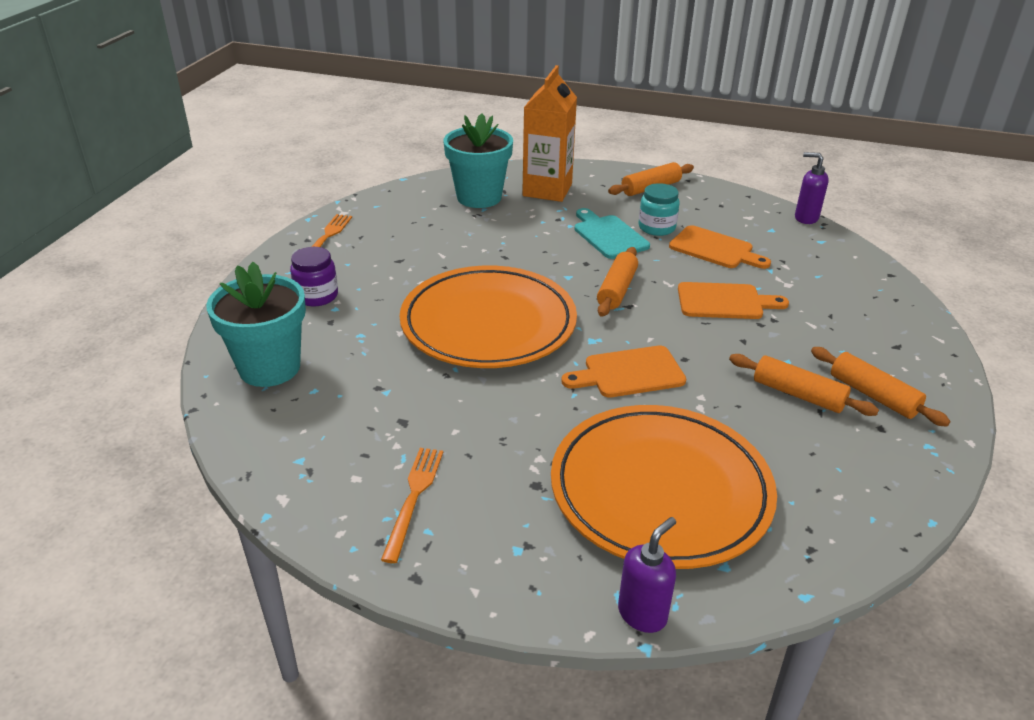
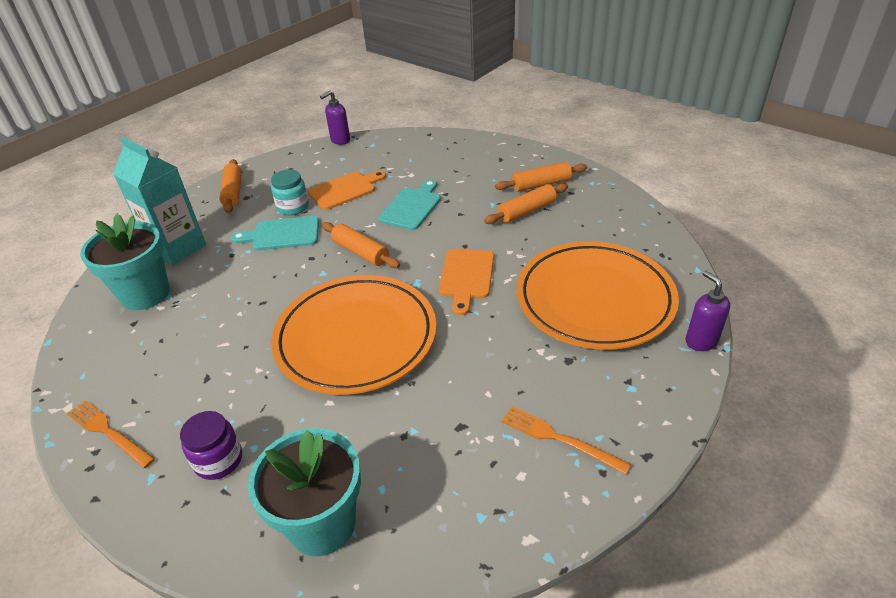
camera: 65 degrees left, 5 degrees up
orange carton [522,65,577,202] -> turquoise carton [113,137,206,265]
orange cutting board [678,282,789,319] -> turquoise cutting board [378,180,441,230]

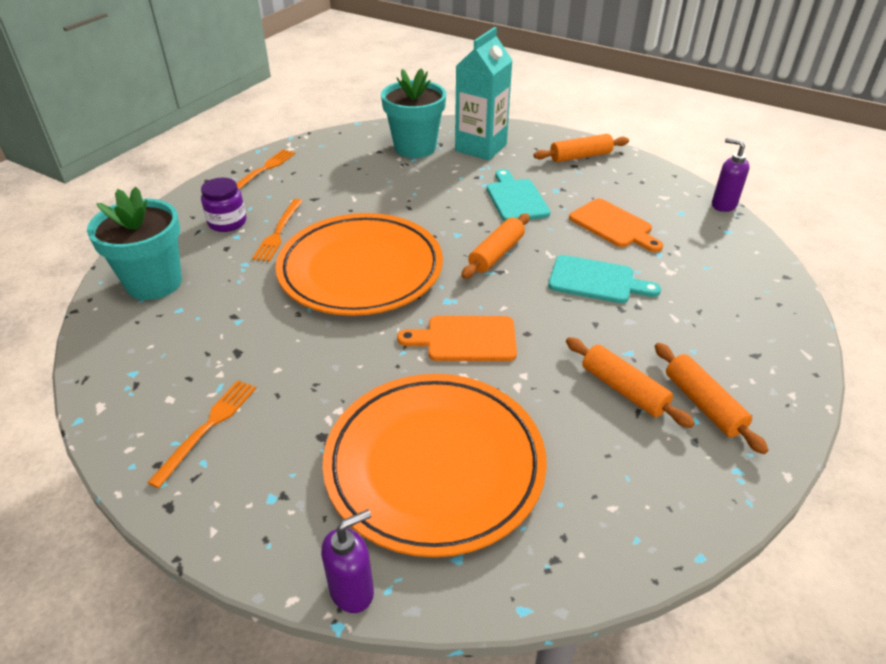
camera: 80 degrees right, 0 degrees up
turquoise jar [271,169,309,215] -> none
none -> orange fork [252,199,302,262]

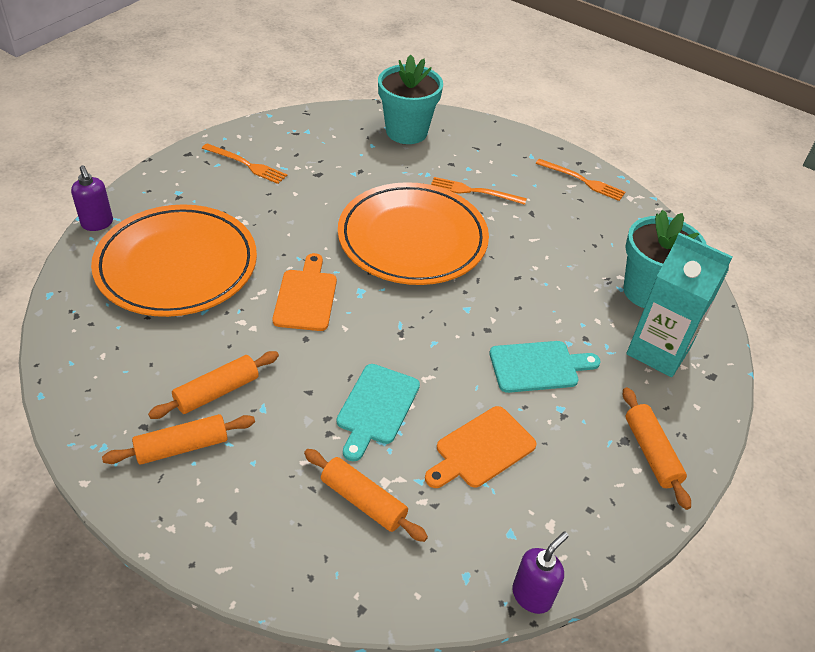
camera: 90 degrees right, 5 degrees up
purple jar [201,178,246,232] -> none
orange rolling pin [461,213,530,279] -> orange rolling pin moved to [304,449,428,542]

